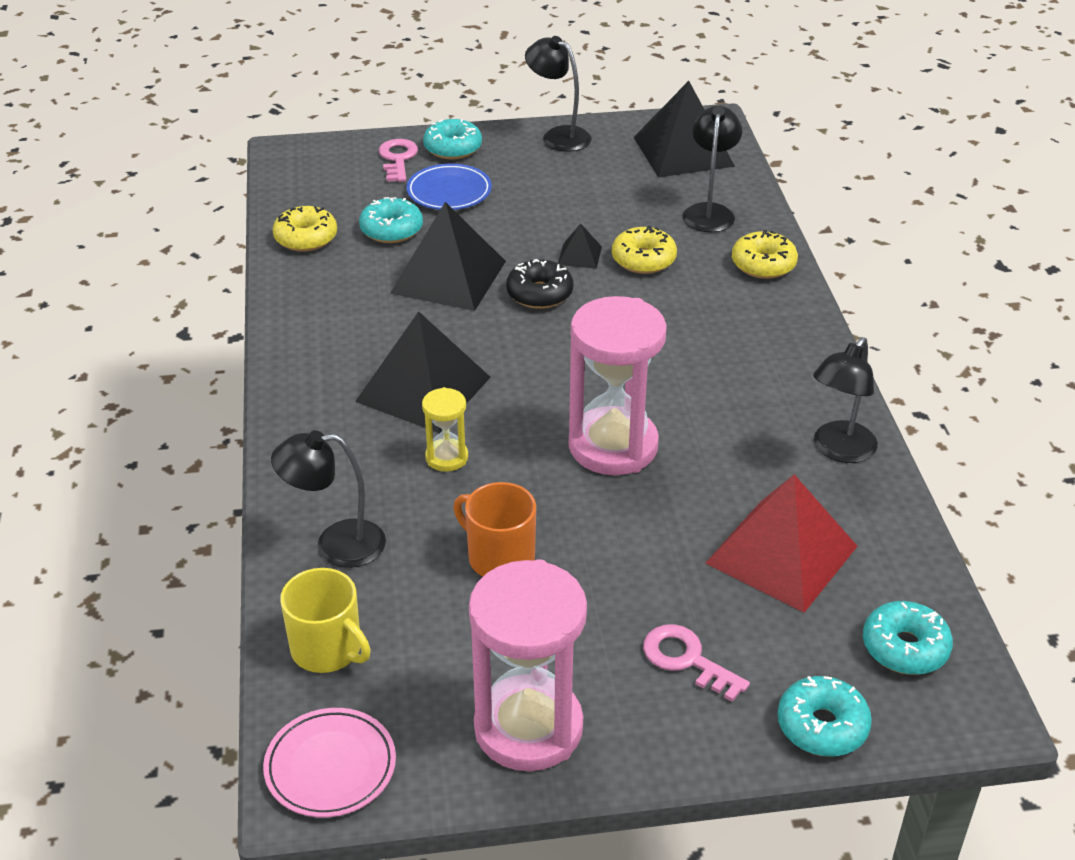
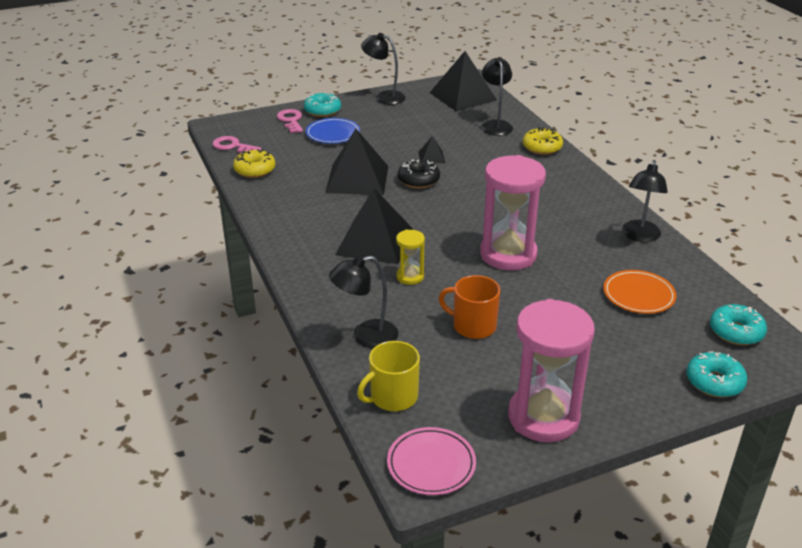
camera: 15 degrees left, 5 degrees down
yellow mug [280,568,371,673] -> yellow mug turned 120 degrees clockwise [357,341,420,411]
turquoise donut [359,197,423,243] -> none
yellow donut [612,225,677,274] -> none
pink key [643,624,750,702] -> pink key moved to [212,136,262,153]
red pyramid [706,474,857,613] -> orange plate [603,270,677,314]

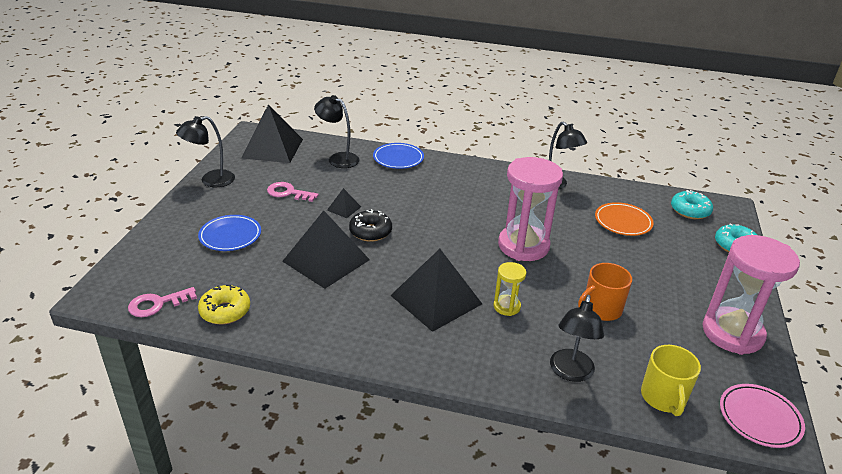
camera: 55 degrees left, 0 degrees up
pink key [277,109,303,133] -> pink key moved to [267,182,318,202]
turquoise donut [304,92,341,117] -> none
yellow donut [523,127,563,155] -> blue plate [373,143,424,169]

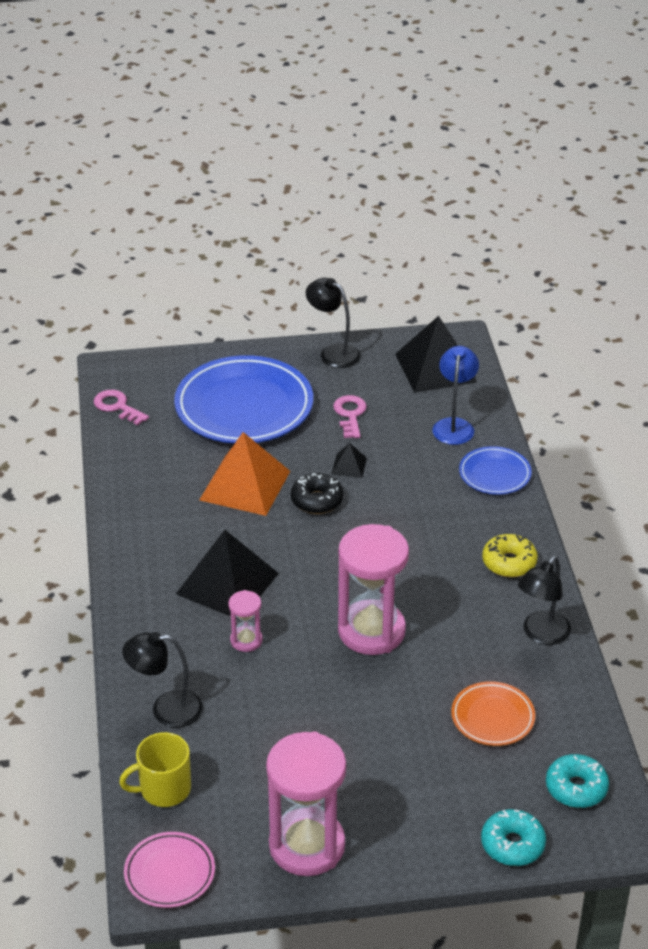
camera: 70 degrees right, 5 degrees up
blue plate [198,215,261,251] -> blue plate [174,355,313,444], size x2.01
yellow donut [198,285,250,325] -> yellow donut moved to [482,534,538,577]
black pyramid [282,210,370,289] -> orange pyramid [199,432,290,516]
black lamp [314,95,360,168] -> blue lamp [433,346,479,445]
yellow hourglass [494,262,526,316] -> pink hourglass [228,590,263,652]
orange mug [578,263,632,321] -> none

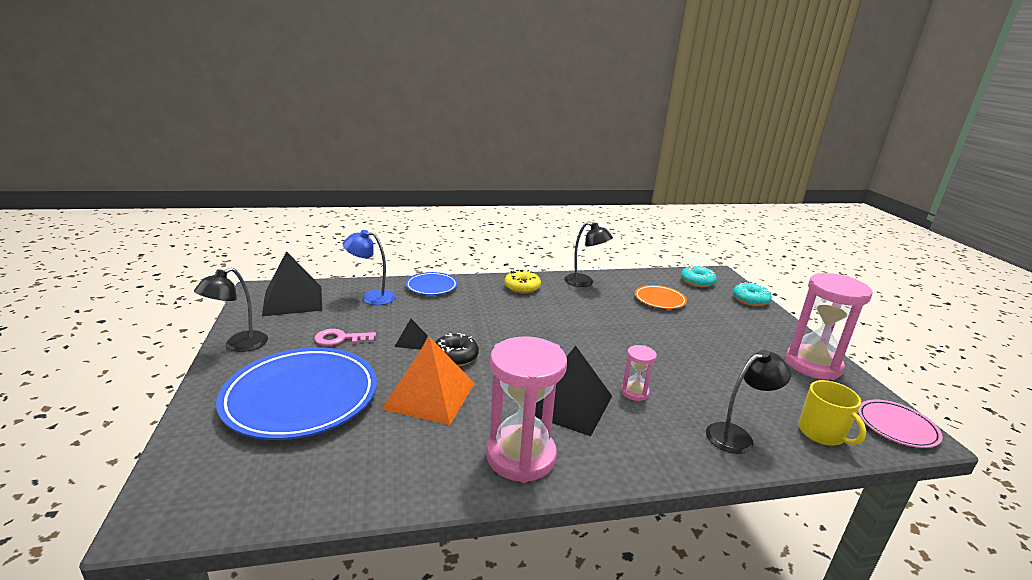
camera: 95 degrees left, 15 degrees down
pink key [94,390,149,426] -> none
black lamp [122,632,203,728] -> black lamp turned 105 degrees counterclockwise [706,350,791,454]
pink hourglass [338,524,409,655] -> pink hourglass moved to [486,336,567,483]

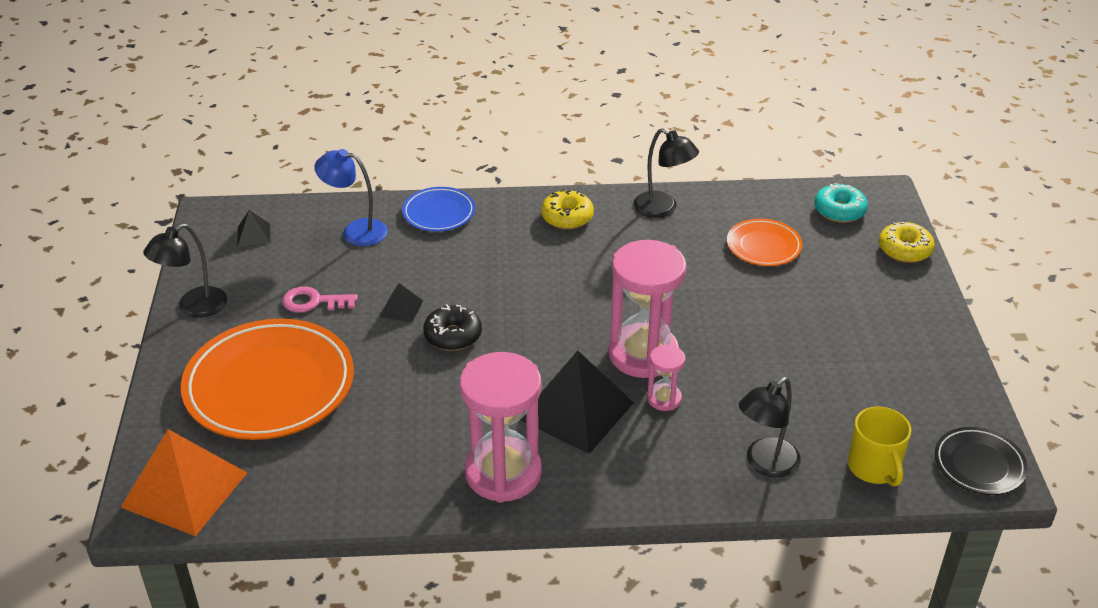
camera: 10 degrees right, 15 degrees up
blue plate [216,347,377,440] -> orange plate [181,319,354,440]
black pyramid [262,251,322,316] -> black pyramid [238,210,270,247], size x0.45
orange pyramid [382,337,475,425] -> orange pyramid moved to [121,429,247,536]
black lamp [706,350,791,454] -> black lamp turned 150 degrees clockwise [739,377,800,478]
turquoise donut [733,282,772,306] -> yellow donut [879,222,935,263]
pink hourglass [785,273,873,380] -> pink hourglass moved to [609,240,687,378]
pink plate [858,400,943,448] -> black plate [935,427,1028,495]

